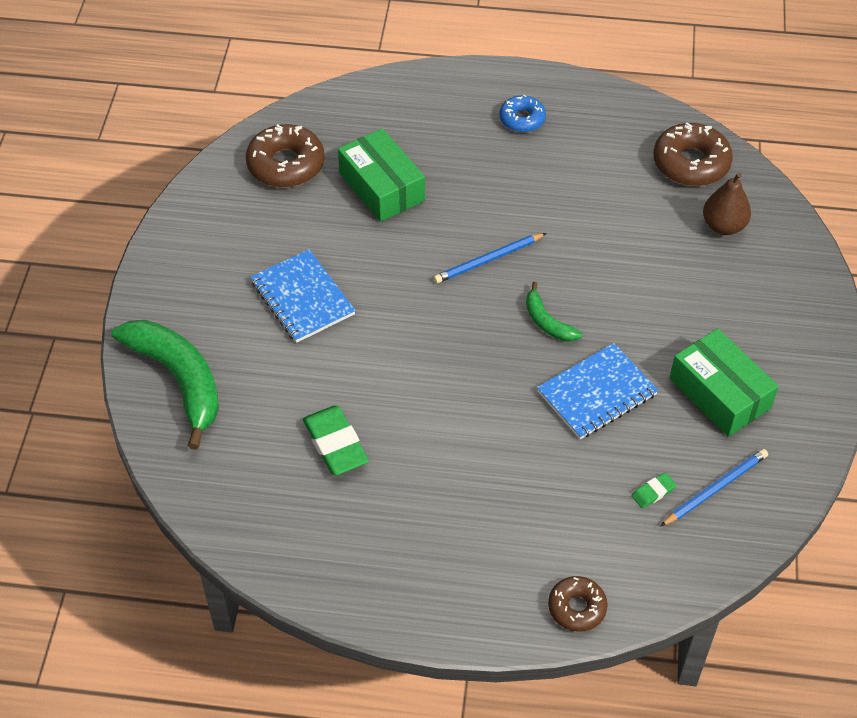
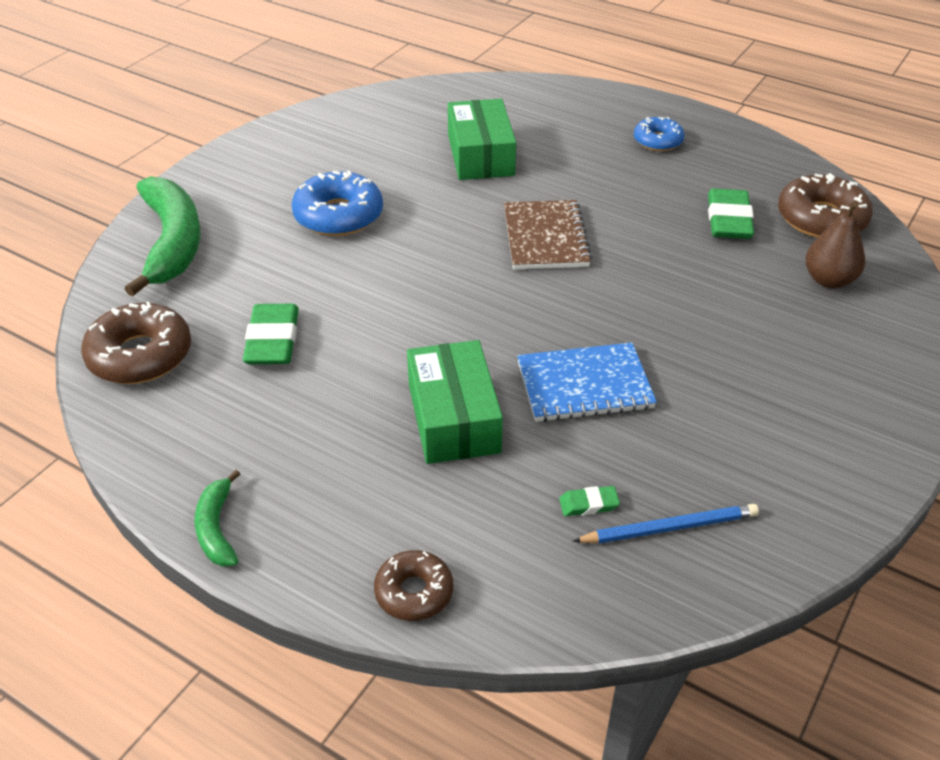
camera: 25 degrees right, 10 degrees down
brown donut [246,124,324,188] -> brown donut moved to [81,302,191,384]
blue notebook [250,249,356,343] -> blue donut [291,170,383,236]
blue pencil [434,233,546,283] -> brown notebook [504,200,592,269]
green banana [526,282,582,342] -> green banana moved to [194,470,240,567]
green box [670,328,779,437] -> green box moved to [407,340,503,464]
none -> green eraser [708,188,754,239]

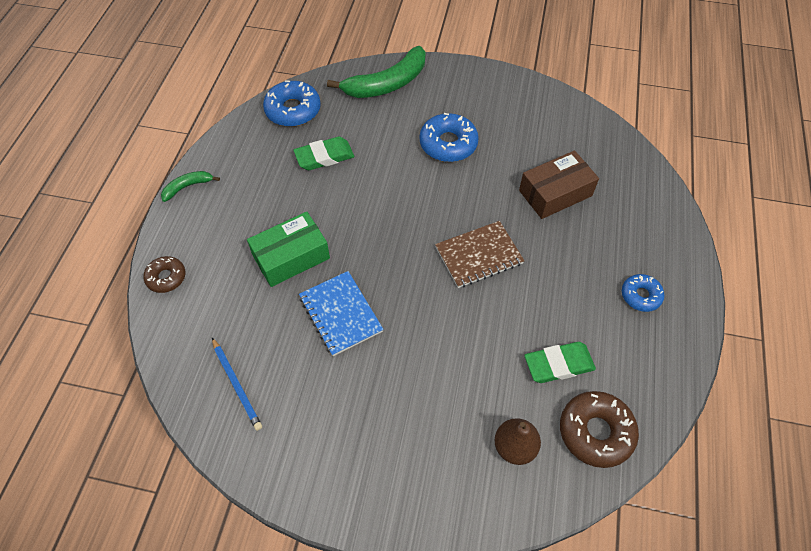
camera: 70 degrees right, 15 degrees up
brown donut [81,302,191,384] -> blue donut [263,80,321,127]
green box [448,99,516,180] -> brown box [519,150,599,219]
green eraser [559,486,620,516] -> none

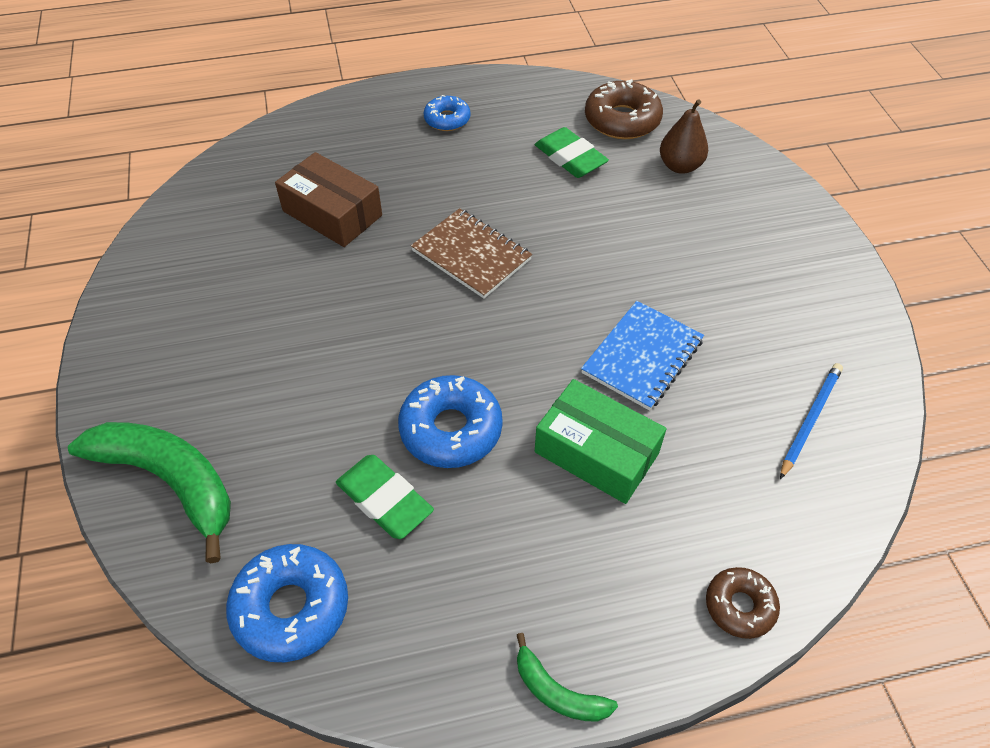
camera: 115 degrees left, 5 degrees down
blue donut [419,113,479,162] -> blue donut moved to [398,375,503,468]

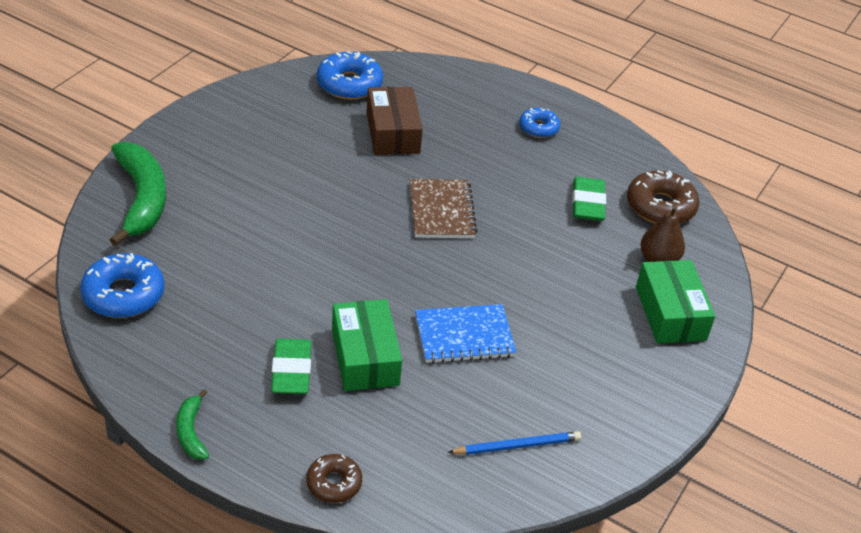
camera: 40 degrees right, 10 degrees down
green eraser [336,455,434,539] -> green eraser moved to [271,338,311,394]
blue donut [398,375,503,468] -> blue donut moved to [317,51,383,100]
none -> green box [636,260,715,343]

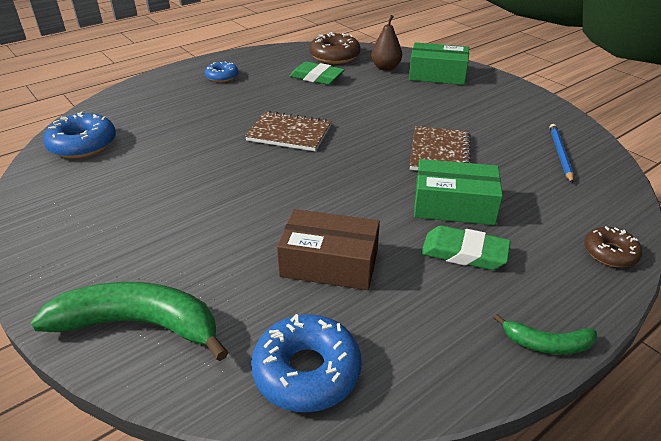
camera: 65 degrees left, 5 degrees down
brown box [367,87,423,155] -> brown box moved to [277,209,380,290]
blue notebook [415,304,517,363] -> brown notebook [410,126,471,170]

